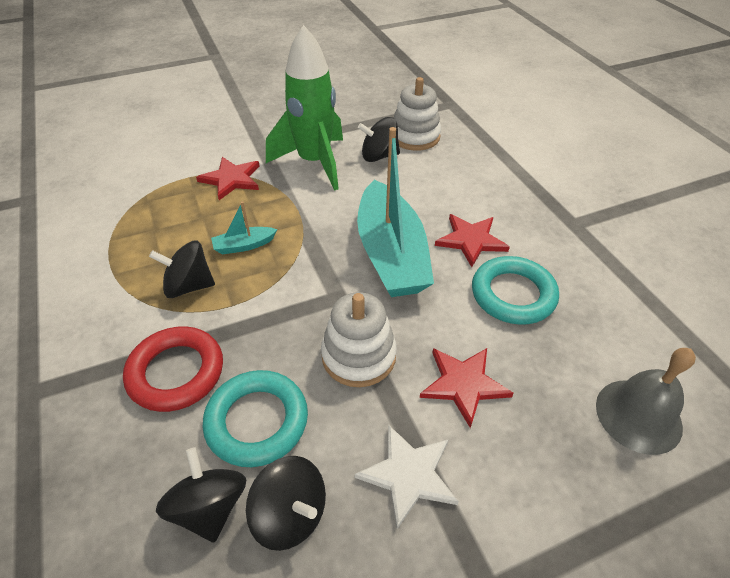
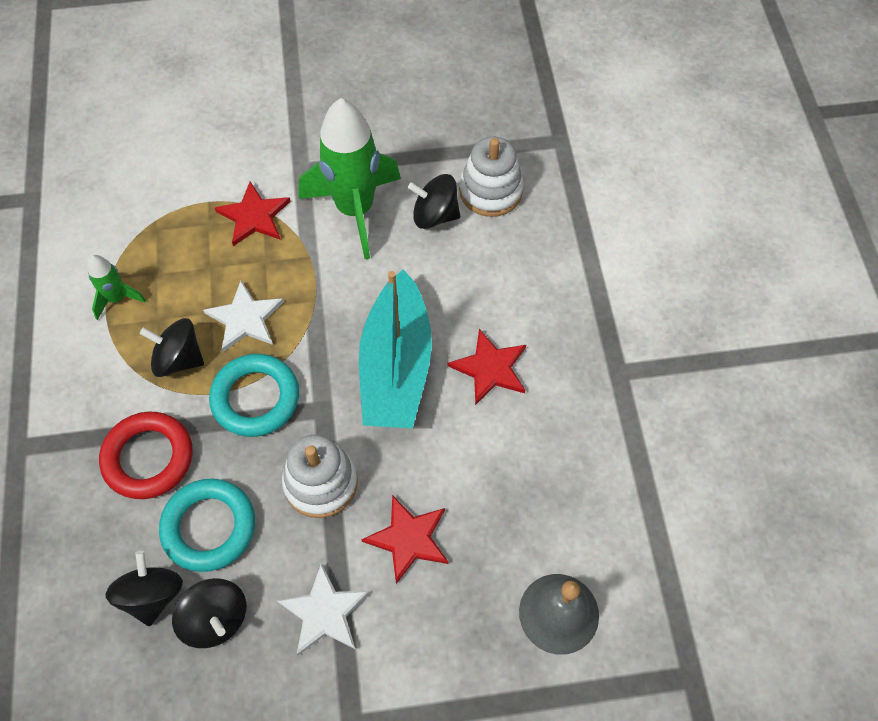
camera: 15 degrees right, 15 degrees up
turquoise boat [211,201,278,254] -> white star [203,280,284,352]
turquoise ring [472,256,559,325] -> turquoise ring moved to [209,354,299,437]
none -> green rocket [88,255,146,320]

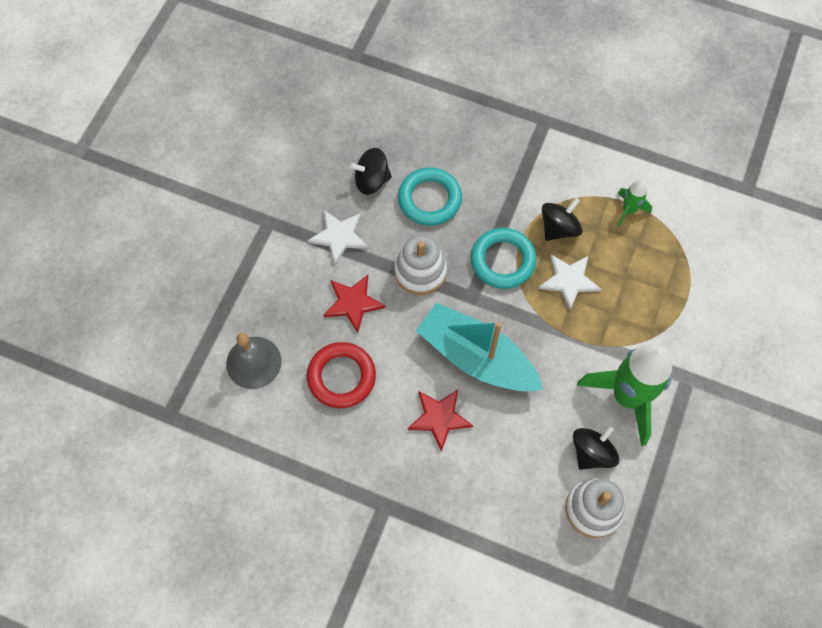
camera: 120 degrees right, 5 degrees up
red ring [99,412,193,499] -> red ring moved to [307,342,376,408]
black spinning top [105,551,183,626] -> none
red star [215,181,291,246] -> none

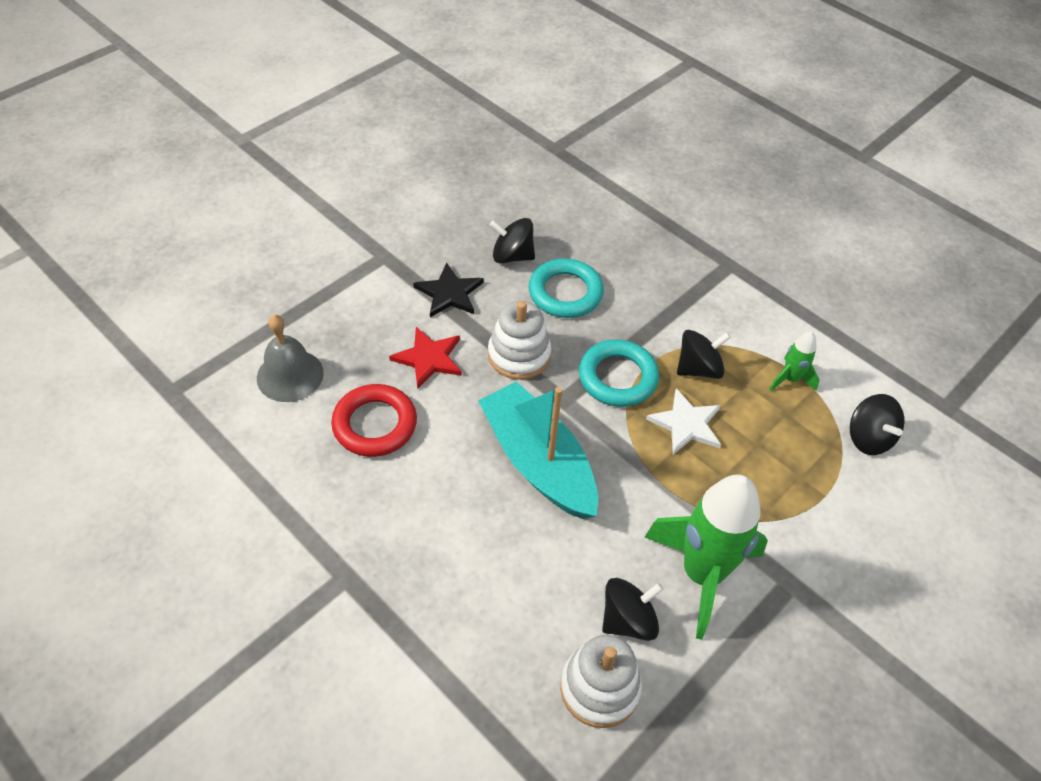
camera: 20 degrees right, 15 degrees down
white star [307,210,368,265] -> black star [413,262,484,317]
red star [407,389,473,452] -> none
none -> black spinning top [850,394,904,455]

